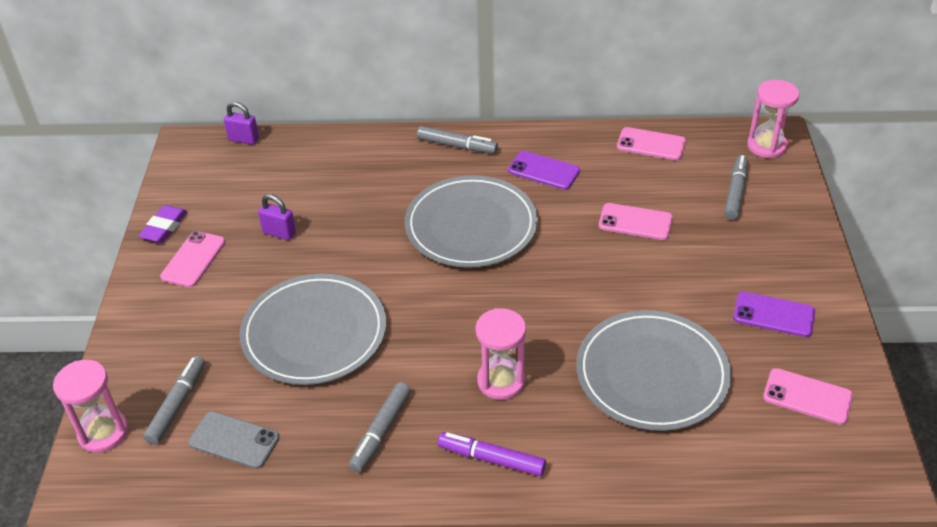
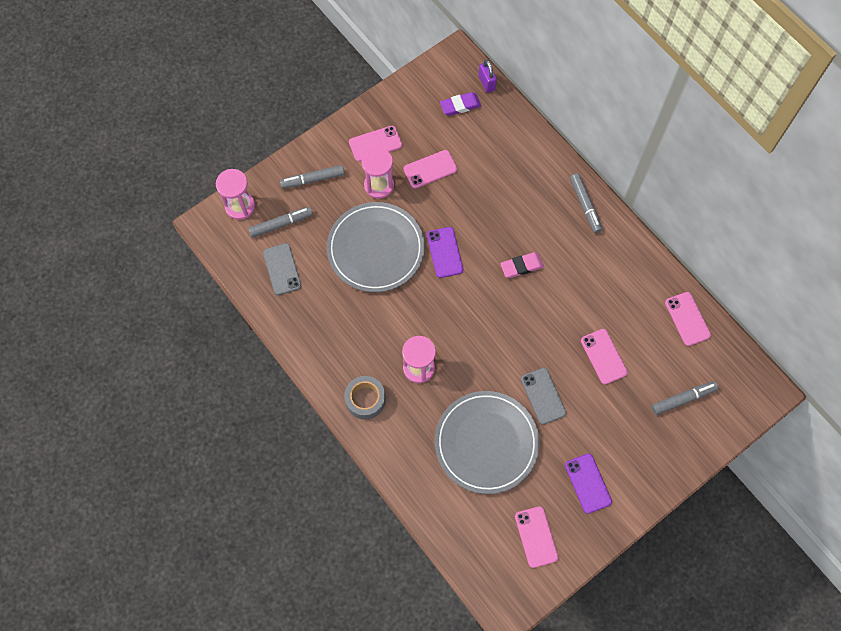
camera: 50 degrees right, 25 degrees up
purple eraser [138,205,188,243] -> purple eraser moved to [440,92,481,116]
purple padlock [258,194,296,240] -> pink phone [403,150,457,188]
grey marker [349,382,411,472] -> grey marker moved to [280,165,345,189]
grey plate [405,175,538,268] -> pink eraser [500,252,544,278]
purple marker [438,432,546,476] -> grey tape [344,376,386,420]
purple phone [508,151,580,190] -> purple phone moved to [427,227,463,278]
pink hourglass [747,80,799,158] -> pink hourglass moved to [361,147,394,199]
none -> grey phone [521,368,566,425]

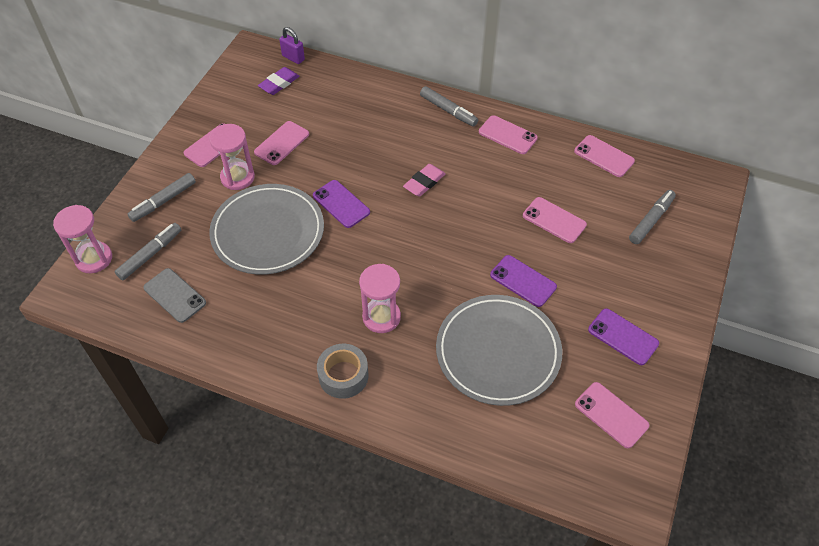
camera: 30 degrees left, 15 degrees down
grey phone [521,368,566,425] -> purple phone [490,255,557,307]
none -> pink phone [479,115,538,154]

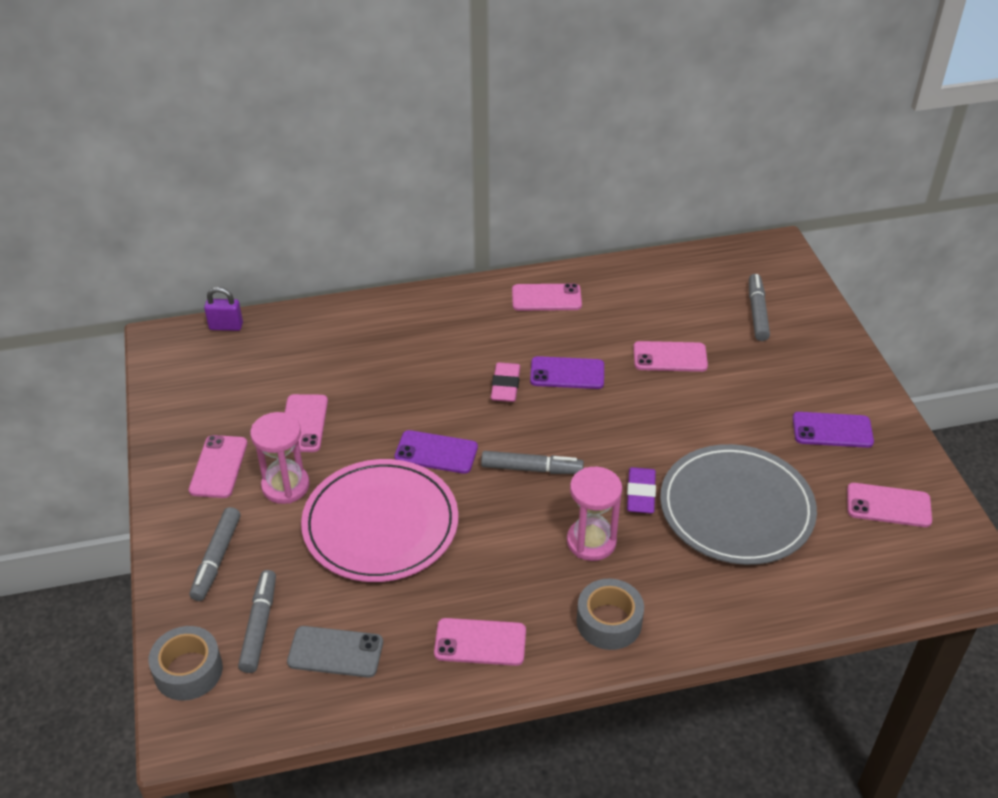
camera: 35 degrees left, 10 degrees down
pink hourglass [53,205,112,273] -> grey tape [148,626,223,701]
grey plate [209,184,324,275] -> pink plate [301,459,458,582]
purple eraser [258,67,300,95] -> purple eraser moved to [627,467,656,513]
grey marker [420,86,478,127] -> grey marker moved to [481,451,584,474]
purple phone [490,255,557,307] -> purple phone moved to [530,356,604,389]
pink phone [574,135,635,177] -> pink phone moved to [434,618,526,666]

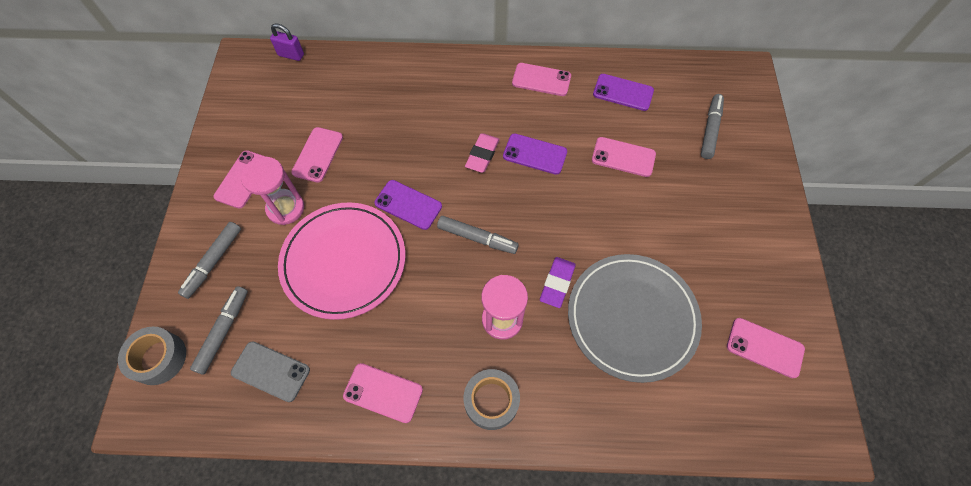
camera: 15 degrees right, 20 degrees up
purple phone [793,412,874,448] -> purple phone moved to [593,74,654,111]

